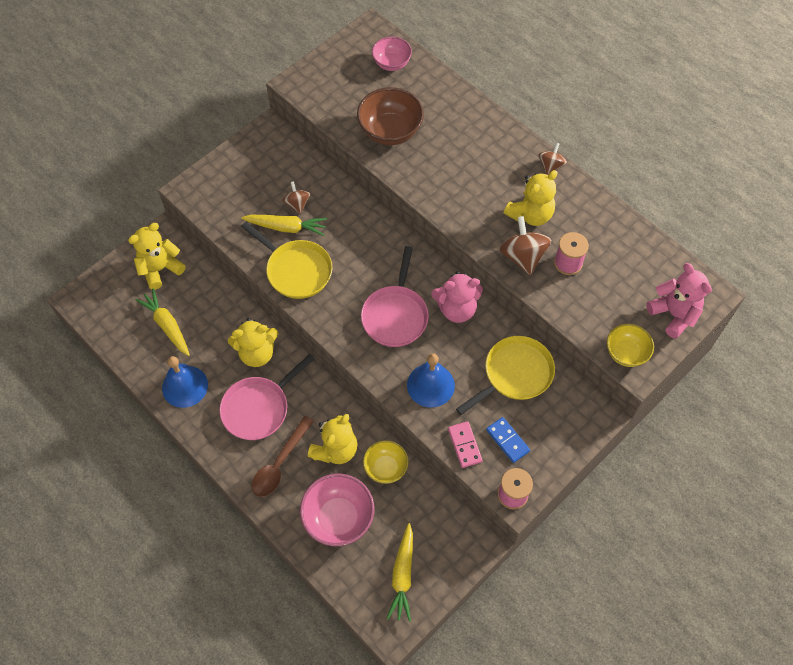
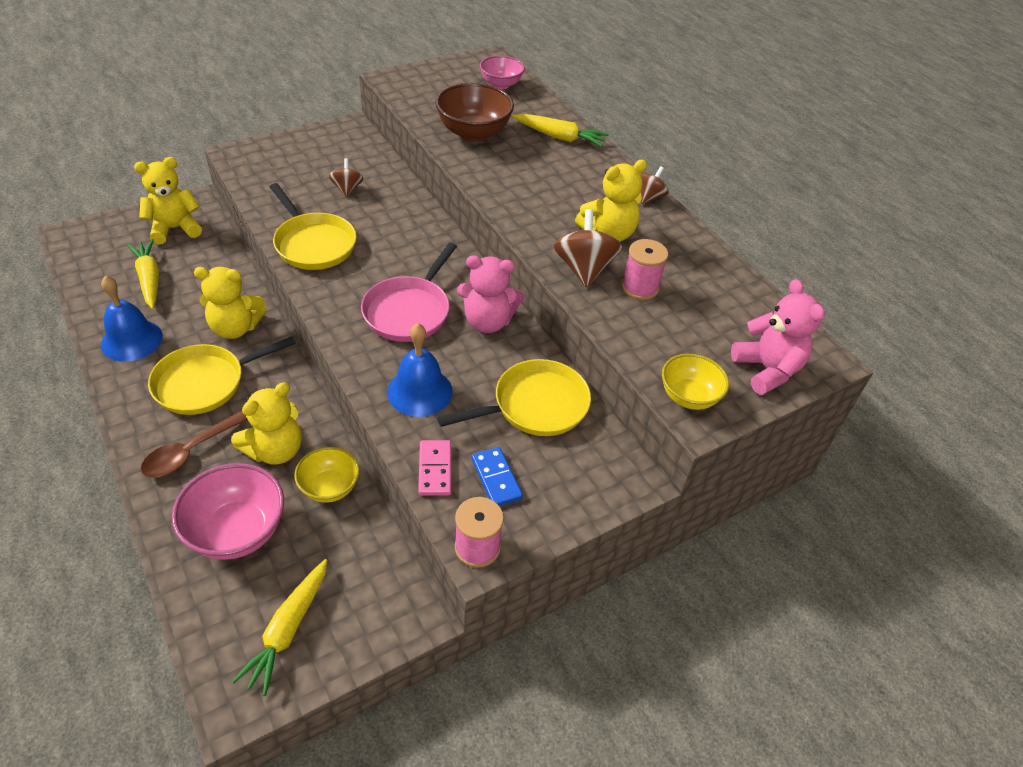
camera: 10 degrees right, 15 degrees down
pink pan [219,354,314,440] -> yellow pan [148,336,296,415]
yellow carrot [241,215,327,236] -> yellow carrot moved to [512,114,609,147]

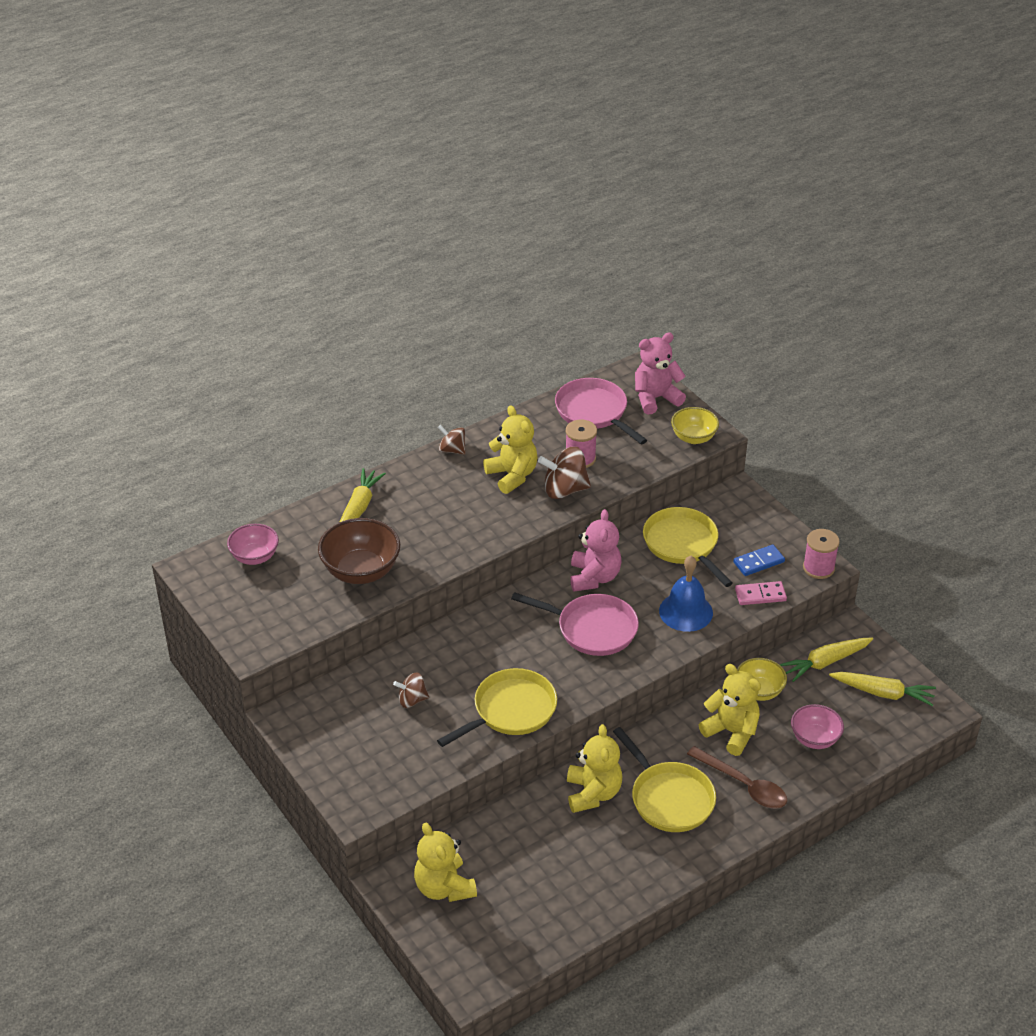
camera: 90 degrees left, 5 degrees down
blue bell [101,276,163,362] -> none
yellow carrot [127,239,159,309] -> yellow carrot moved to [779,638,873,682]
pink bowl [172,463,284,560] -> pink bowl [791,704,844,749], size x0.63
none -> pink pan [555,378,647,444]

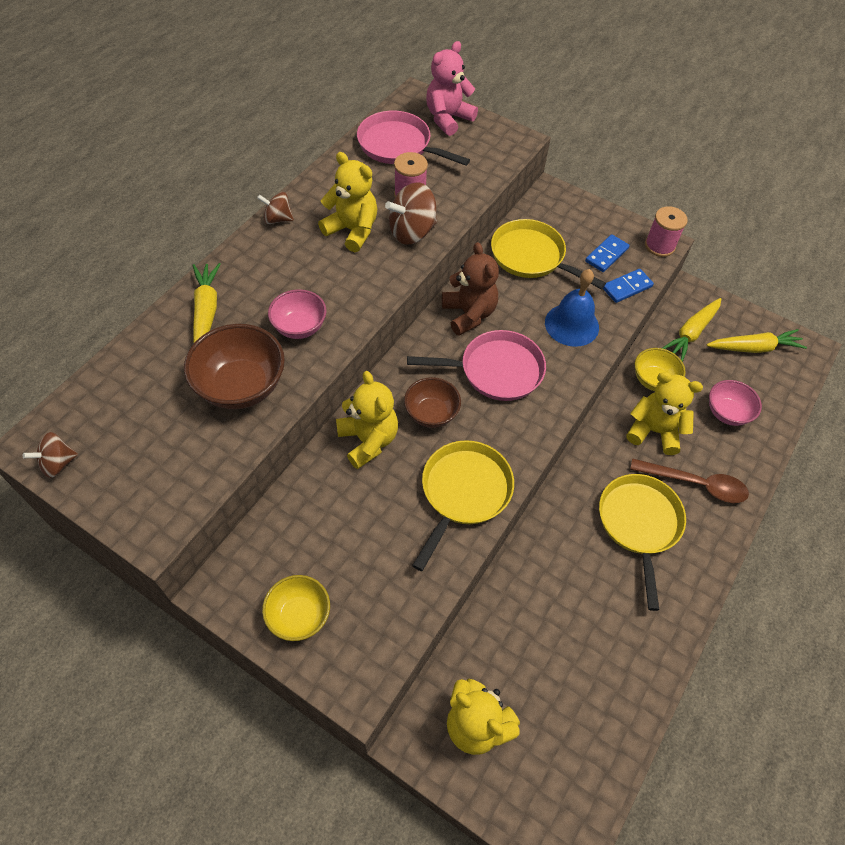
camera: 25 degrees left, 15 degrees up
pink bowl [227,524,279,565] -> pink bowl moved to [268,289,327,339]
brown spinning top [393,672,429,708] -> brown spinning top moved to [23,432,78,478]
yellow teddy bear [567,724,622,813] -> yellow teddy bear moved to [336,371,398,469]
pink teddy bear [570,509,622,591] -> brown teddy bear [442,242,499,336]
yellow pan [613,727,716,832] -> yellow pan turned 120 degrees counterclockwise [599,474,686,611]
yellow bowl [671,407,719,444] -> yellow bowl moved to [262,575,330,641]
pink domino [735,581,787,605] -> blue domino [603,269,654,303]
none -> brown bowl [404,377,461,428]

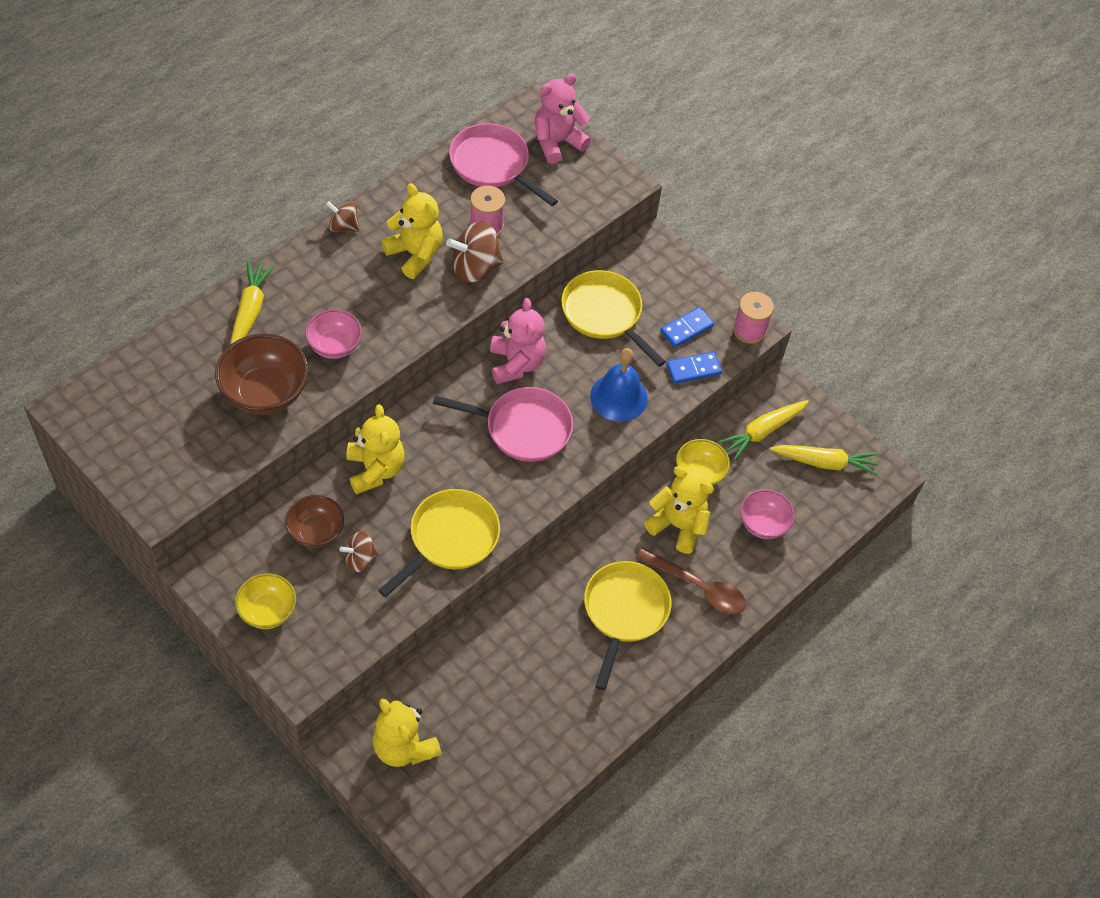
camera: 10 degrees right, 0 degrees up
brown spinning top [23,432,78,478] -> brown spinning top moved to [340,531,379,572]
brown bowl [404,377,461,428] -> brown bowl moved to [285,495,344,548]
brown teddy bear [442,242,499,336] -> pink teddy bear [490,298,546,384]

